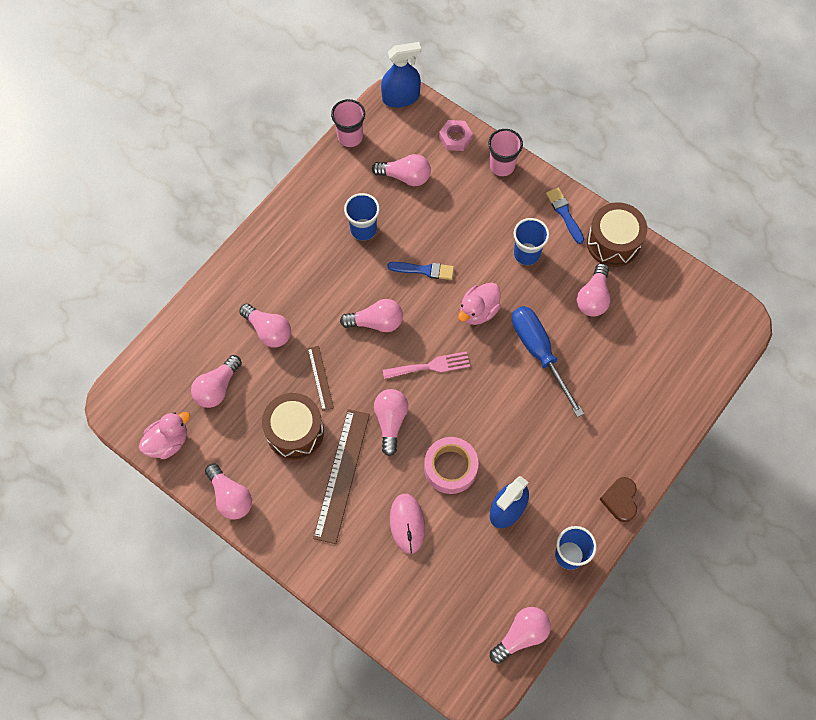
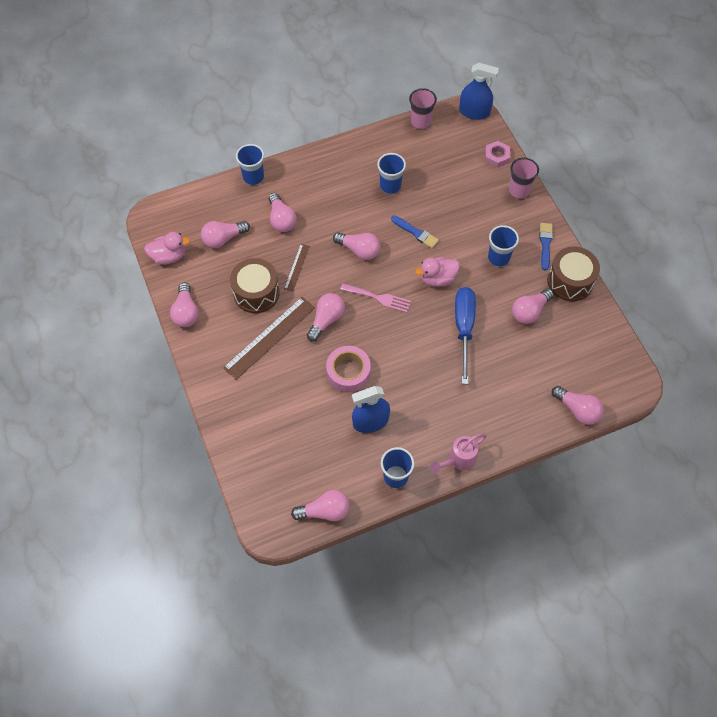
camera: 30 degrees right, 5 degrees down
pink light bulb [372,154,431,186] -> pink light bulb moved to [552,386,604,425]
pink mouse [390,494,425,554] -> none
brown heart [599,477,637,522] -> pink watering can [430,434,487,473]
none -> blue cup [236,144,264,185]

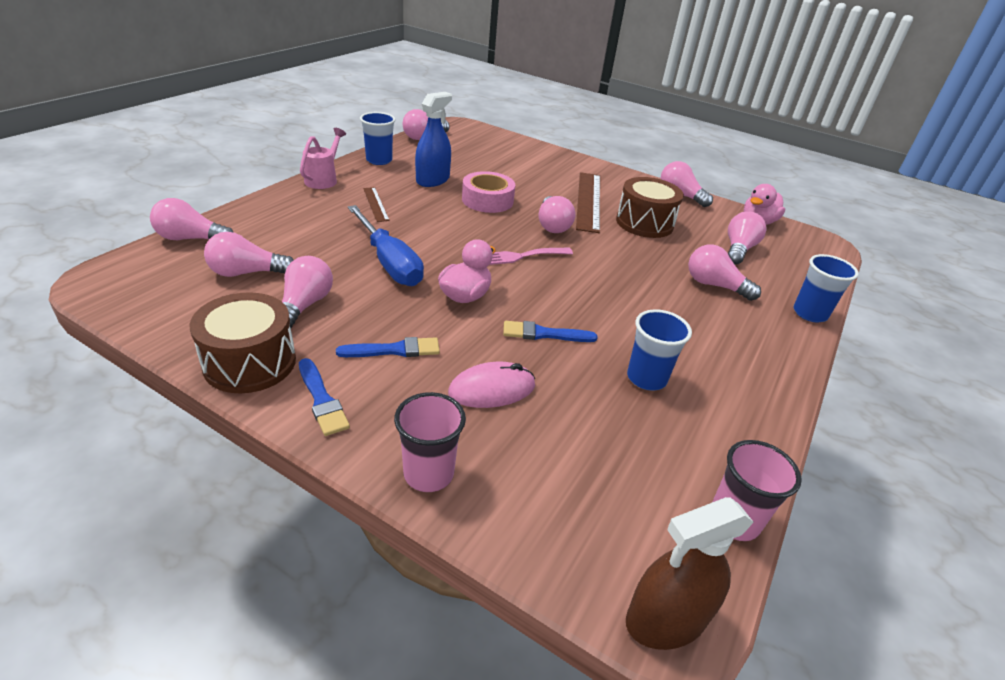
camera: 140 degrees right, 25 degrees down
brown ruler [284,244,309,291] -> brown ruler moved to [363,187,389,222]
pink light bulb [333,232,380,260] -> pink light bulb moved to [204,232,293,277]
blue spray bottle [459,63,499,120] -> brown spray bottle [626,497,754,650]
pink nut [485,141,510,168] -> none
blue cup [488,225,519,267] -> blue brush [336,337,440,357]
none -> pink mouse [448,362,535,408]

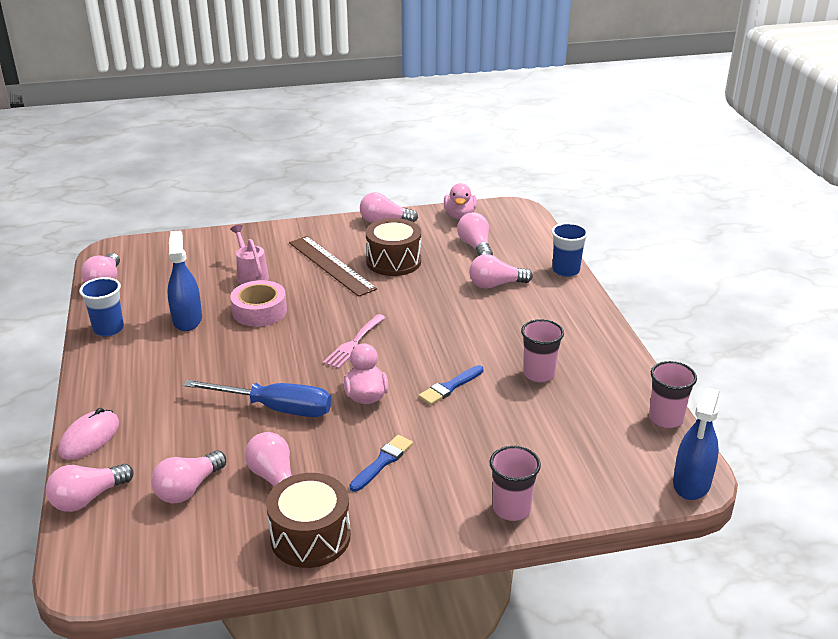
camera: 40 degrees left, 5 degrees down
blue brush [299,358,350,436] -> none
pink watering can [300,128,346,189] -> pink watering can moved to [230,225,269,284]
brown ruler [363,187,389,222] -> none
pink mouse [448,362,535,408] -> pink mouse moved to [58,408,119,460]
pink light bulb [539,196,575,233] -> none
brown spray bottle [626,497,754,650] -> blue spray bottle [673,387,719,500]
blue cup [627,309,692,390] -> pink cup [521,319,564,382]

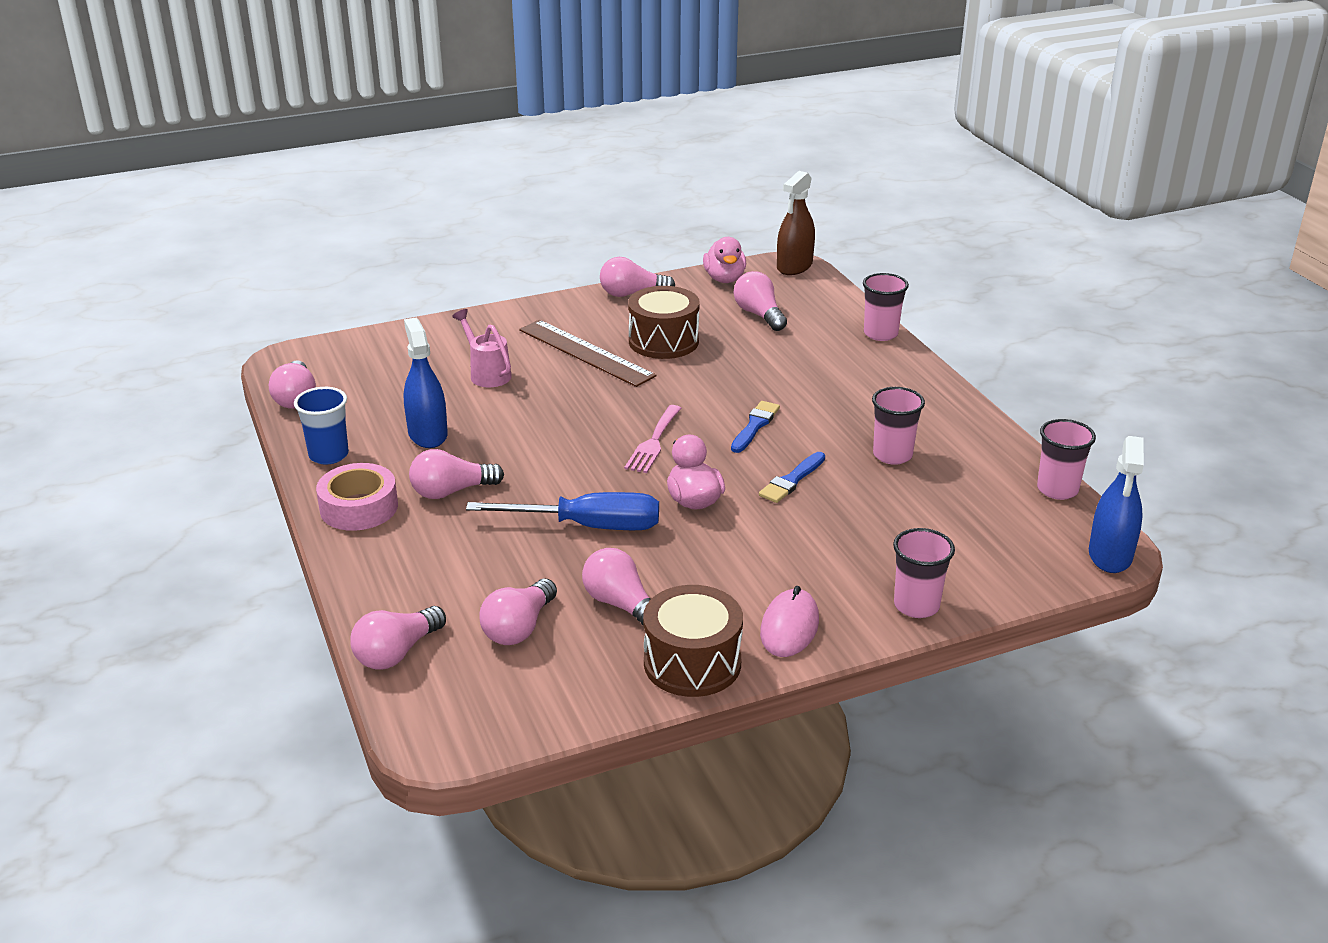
camera: 10 degrees left, 0 degrees up
pink mouse [58,408,119,460] -> pink mouse moved to [760,586,819,657]
pink tape [230,280,287,327] -> pink tape moved to [316,463,398,531]
blue brush [349,435,413,492] -> blue brush moved to [731,401,780,453]
pink light bulb [469,254,533,289] -> pink light bulb moved to [409,449,504,499]
blue cup [552,223,588,277] -> pink cup [863,273,909,341]
none -> brown spray bottle [777,171,815,275]

